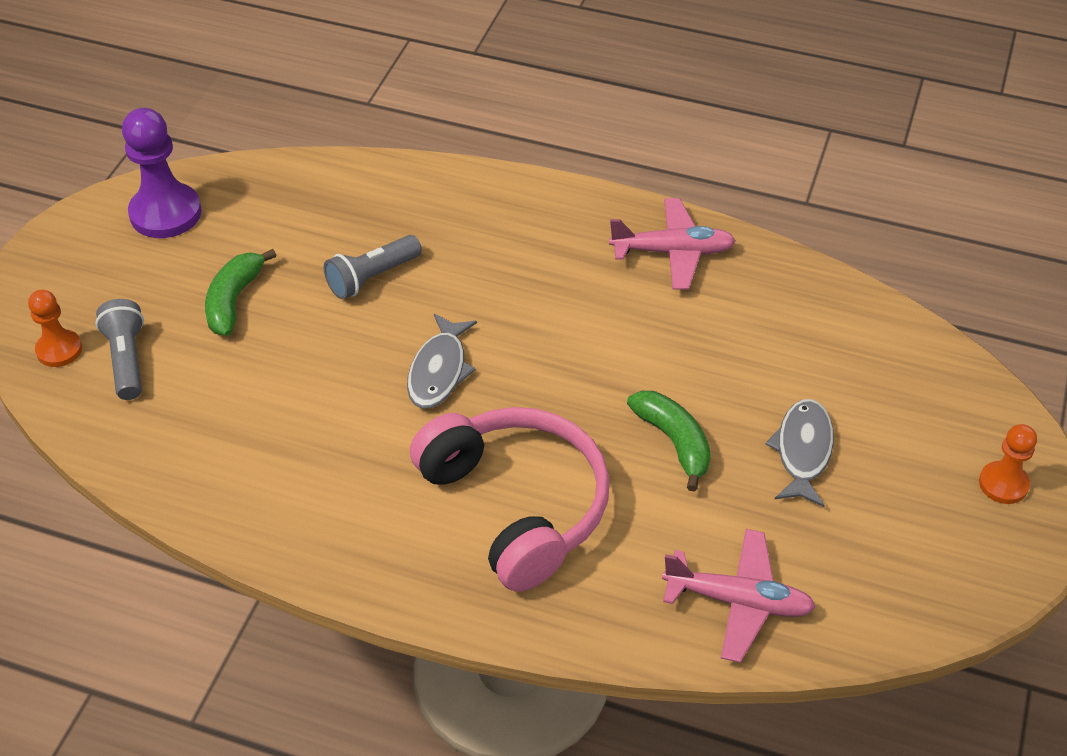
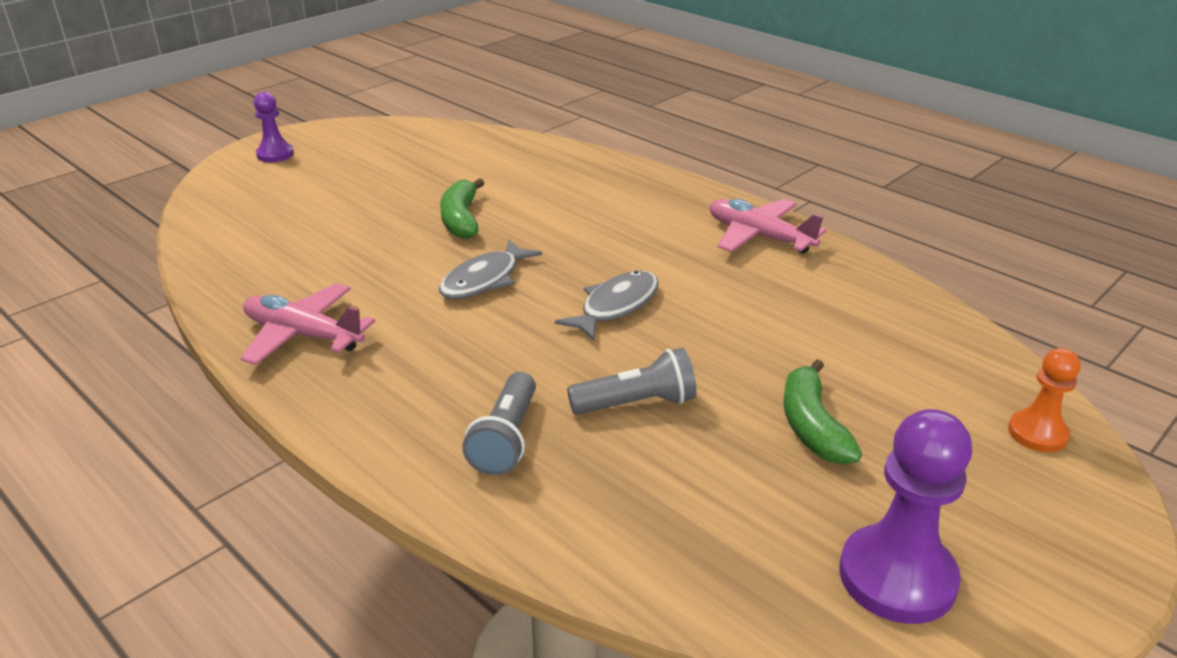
camera: 155 degrees left, 15 degrees down
grey flashlight [95,299,144,400] -> grey flashlight moved to [462,372,536,476]
green banana [205,249,277,336] -> green banana turned 135 degrees clockwise [784,359,862,465]
pink headphones [410,407,610,592] -> none
pink plane [662,529,816,663] -> pink plane moved to [710,199,826,254]
grey fish [765,399,834,507] -> grey fish moved to [439,240,542,299]
orange pawn [979,424,1037,504] -> purple pawn [254,92,294,162]

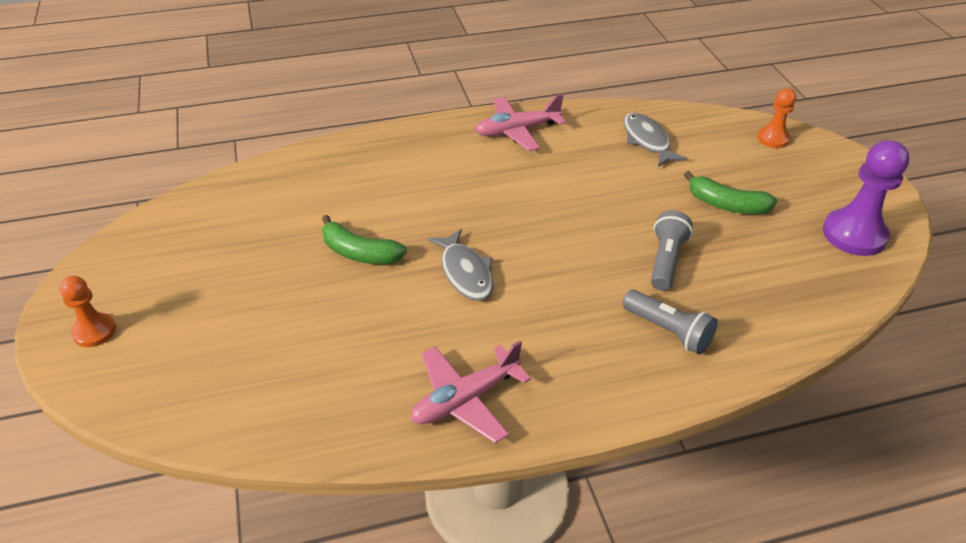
camera: 60 degrees left, 10 degrees up
purple pawn [254,92,294,162] -> orange pawn [59,276,116,347]
grey fish [555,271,659,341] -> grey fish moved to [624,113,687,167]

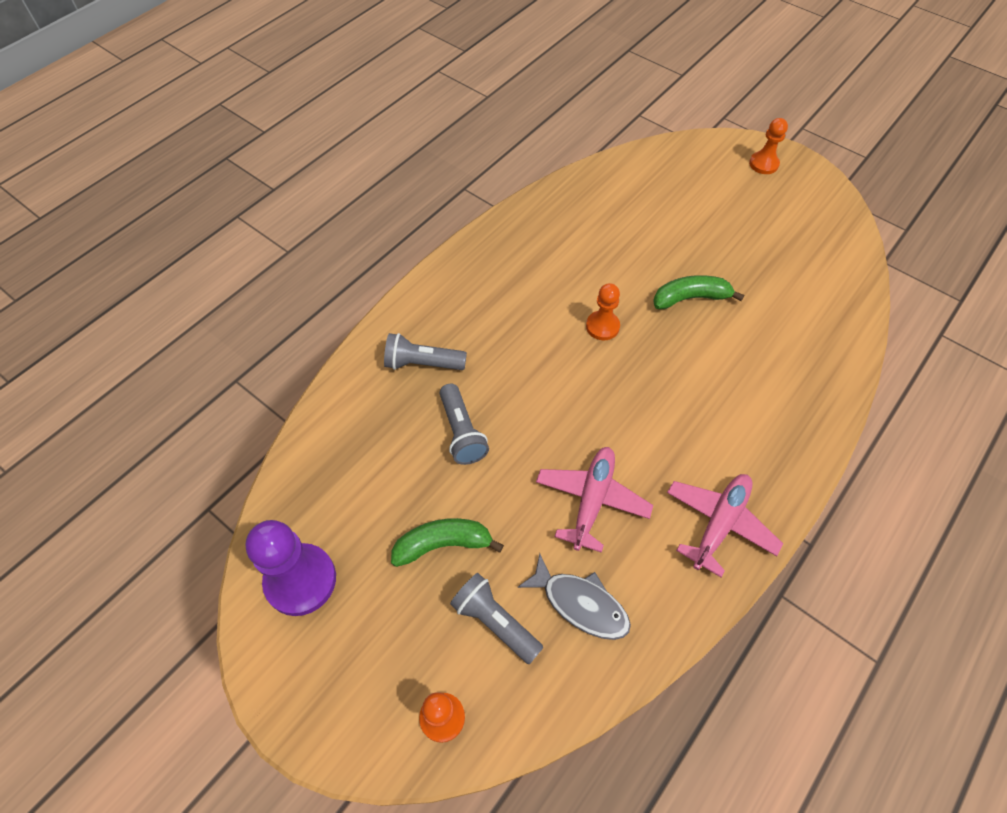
camera: 145 degrees right, 15 degrees up
pink plane [411,341,531,443] -> pink plane moved to [536,447,653,553]
grey fish [427,229,493,301] -> orange pawn [586,283,620,340]
none -> grey flashlight [450,573,543,664]

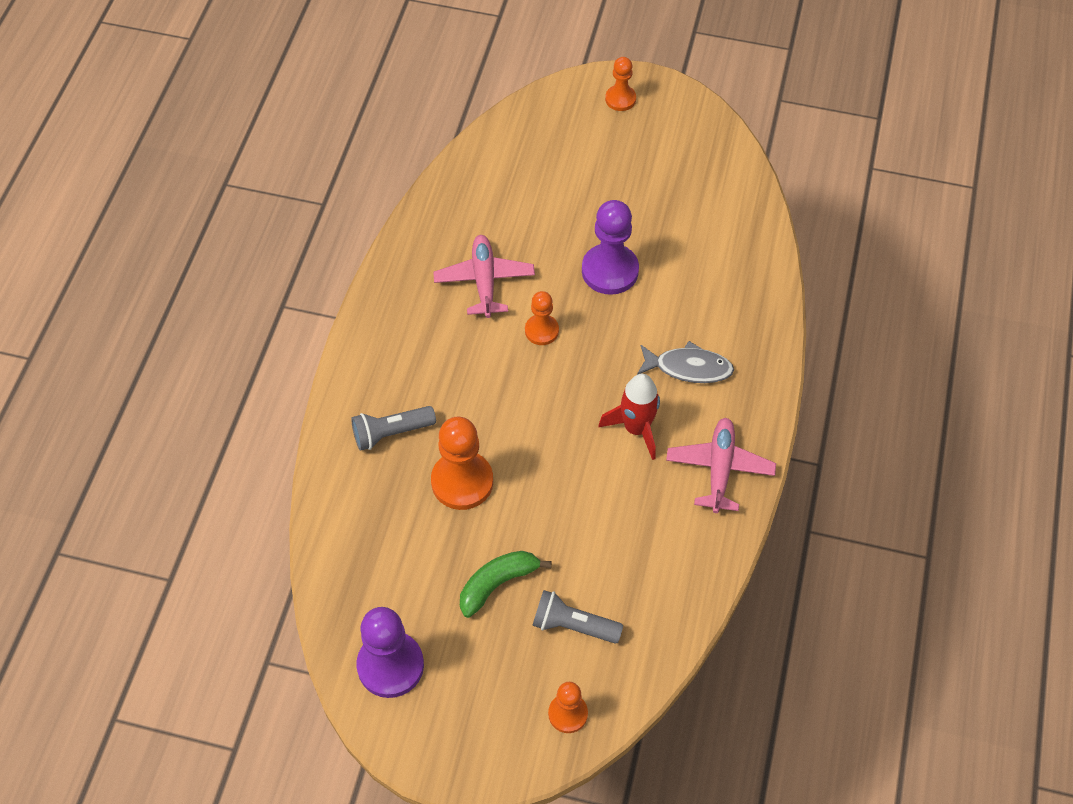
camera: 25 degrees left, 0 degrees up
grey flashlight [440,384,489,465] -> orange pawn [431,417,493,510]
grey fish [517,553,631,640] -> grey fish moved to [637,341,734,383]
pink plane [536,447,653,553] -> pink plane moved to [433,235,535,318]
green banana [653,275,744,309] -> purple pawn [582,200,639,295]
none -> red rocket [599,374,660,460]

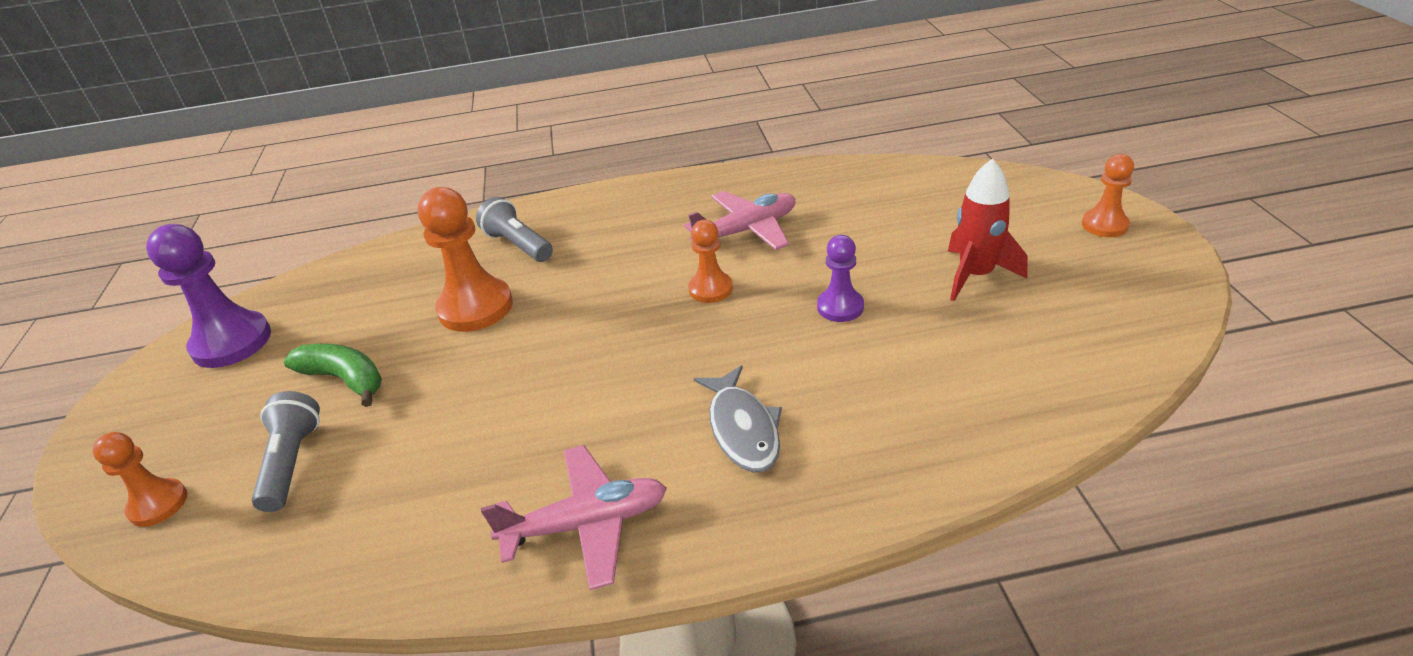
camera: 70 degrees right, 20 degrees down
purple pawn [582,200,639,295] -> purple pawn [817,235,864,322], size x0.58
red rocket [599,374,660,460] -> red rocket moved to [948,158,1028,301]

